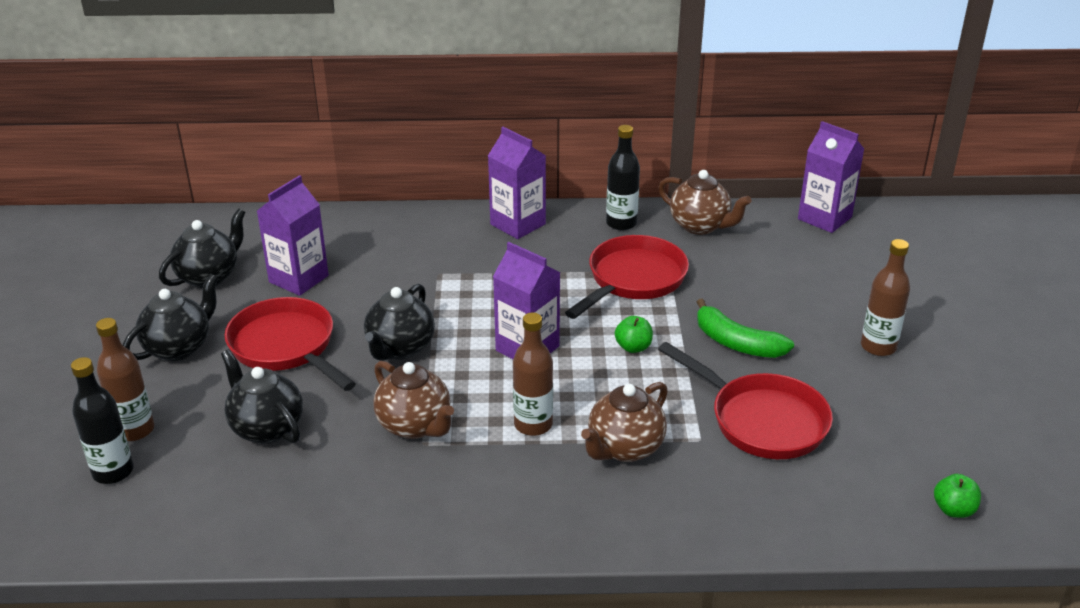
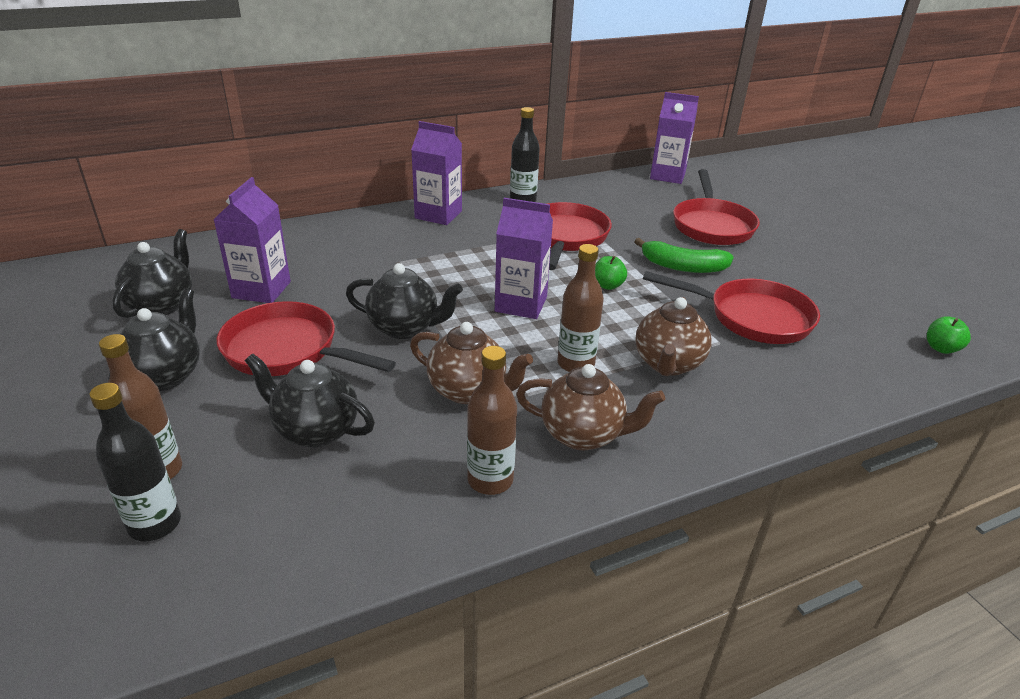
camera: 25 degrees left, 0 degrees up
black teapot [364,284,435,361] -> black teapot turned 75 degrees counterclockwise [346,263,463,339]
brown teapot [658,170,752,235] -> brown teapot moved to [516,364,665,450]
brown bottle [861,239,910,356] -> brown bottle moved to [467,346,517,495]
none -> red pan [673,169,760,245]

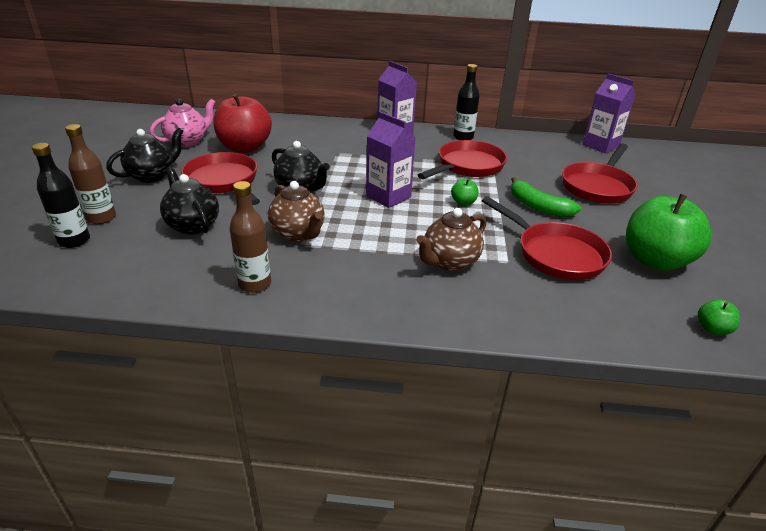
camera: 30 degrees right, 0 degrees up
black teapot [112,229,192,318] -> pink teapot [150,99,215,147]
purple carton [213,177,291,303] -> red apple [213,93,272,153]
brown teapot [516,364,665,450] -> none
brown bottle [557,244,604,372] -> none
none -> green apple [626,194,712,271]

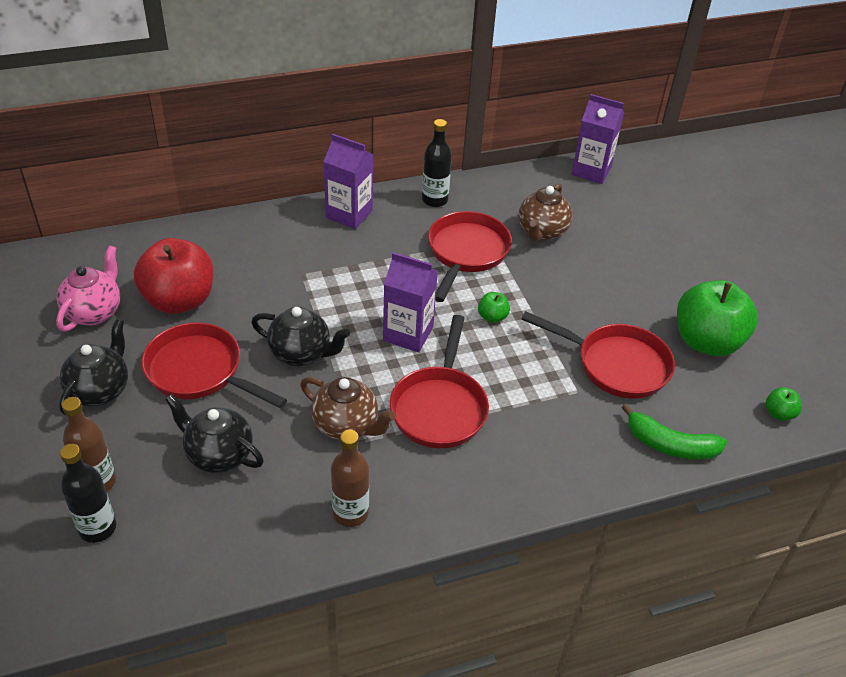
camera: 25 degrees left, 10 degrees up
brown teapot [416,208,486,271] -> brown teapot moved to [519,183,573,241]
green banana [511,177,581,217] -> green banana moved to [622,404,727,460]
red pan [562,144,638,204] -> red pan moved to [390,315,489,448]

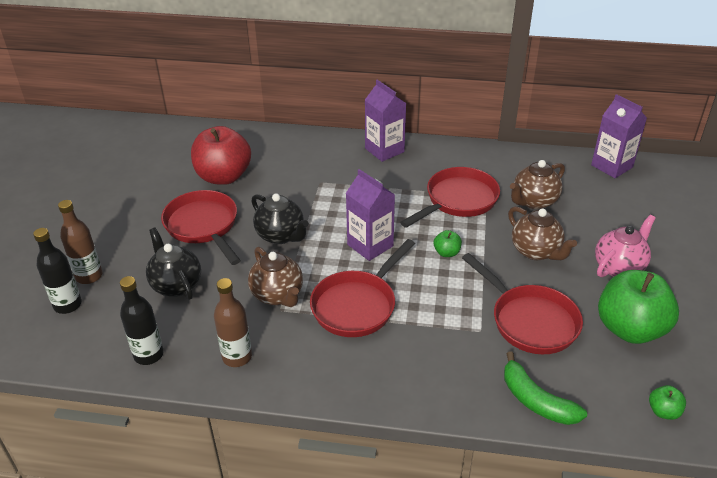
camera: 30 degrees right, 5 degrees down
pink teapot [56,245,120,332] -> pink teapot moved to [595,215,655,277]
black teapot [59,319,128,415] -> none
black bottle [422,119,452,207] -> black bottle moved to [120,276,164,365]
none -> brown teapot [508,206,577,260]

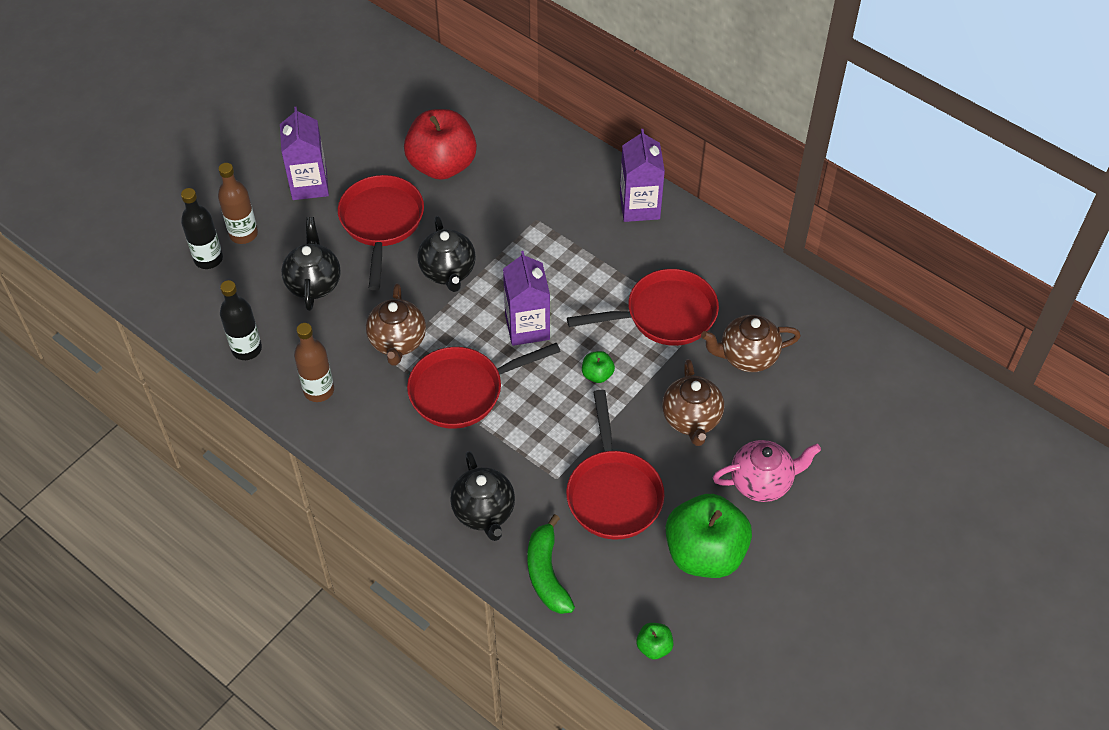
camera: 30 degrees right, 15 degrees up
purple carton [591,94,647,178] -> purple carton moved to [280,107,329,200]
none -> black teapot [450,451,515,541]

